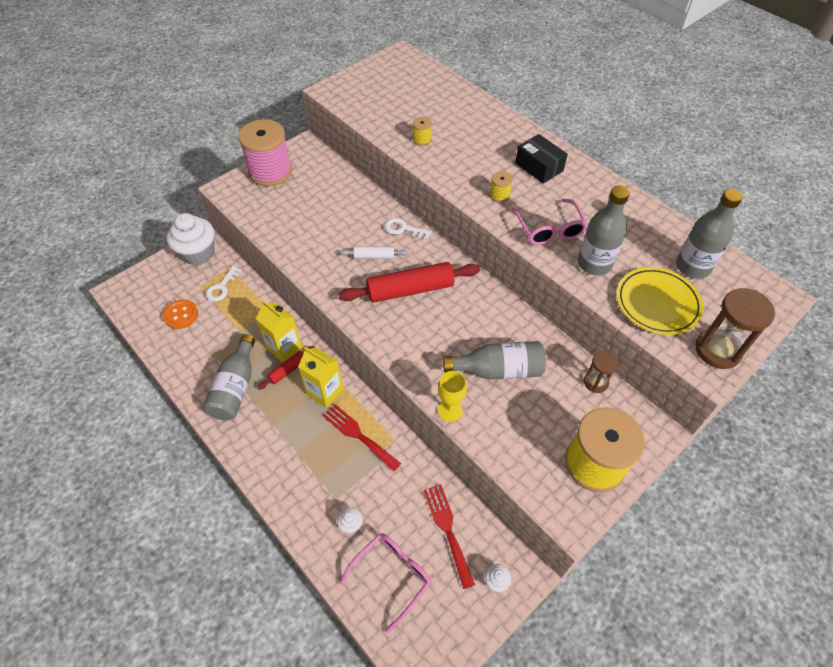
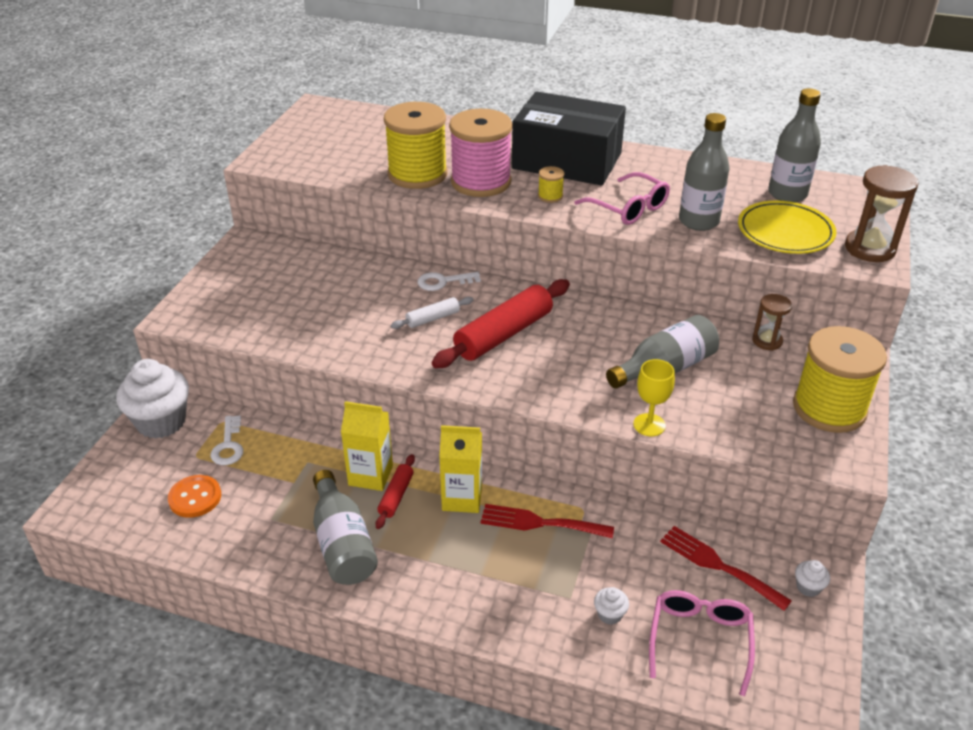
camera: 30 degrees left, 15 degrees down
pink spool [238,119,292,186] -> pink spool moved to [449,109,512,197]
yellow spool [413,117,432,146] -> yellow spool [384,102,448,189], size x2.46
black box [515,134,568,184] -> black box [512,91,626,186], size x1.98

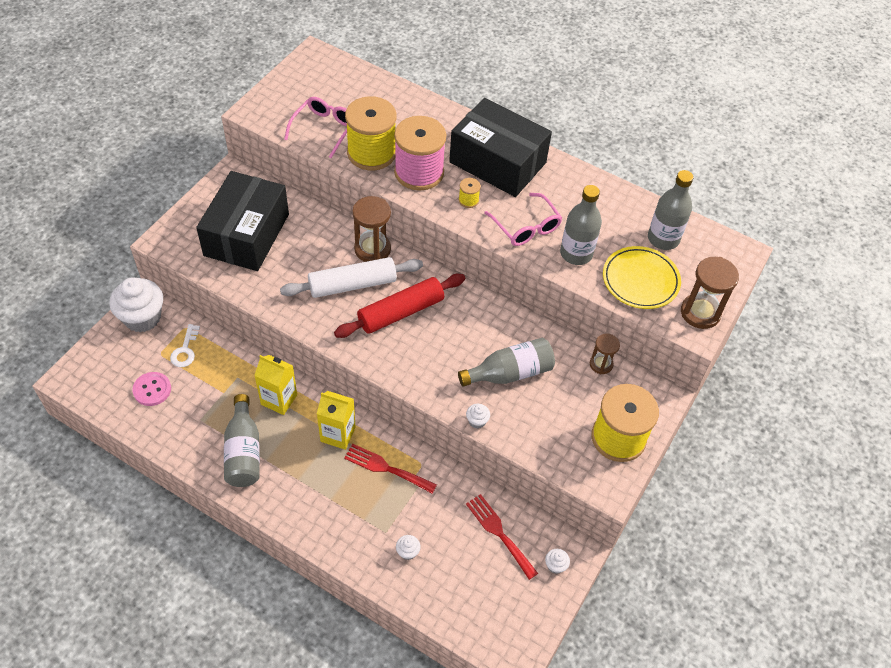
camera: 10 degrees right, 15 degrees up
orange button [168,475,221,518] -> pink button [132,372,171,406]
red rolling pin [375,454,415,529] -> none
white rolling pin [391,297,474,329] -> white rolling pin [280,257,423,298], size x2.01
white key [418,272,481,291] -> brown hourglass [352,196,391,262]
yellow goblet [633,359,675,436] -> white cupcake [466,404,490,429]
pink glasses [649,590,755,696] -> pink glasses moved to [284,97,347,158]
none -> black box [196,171,289,271]

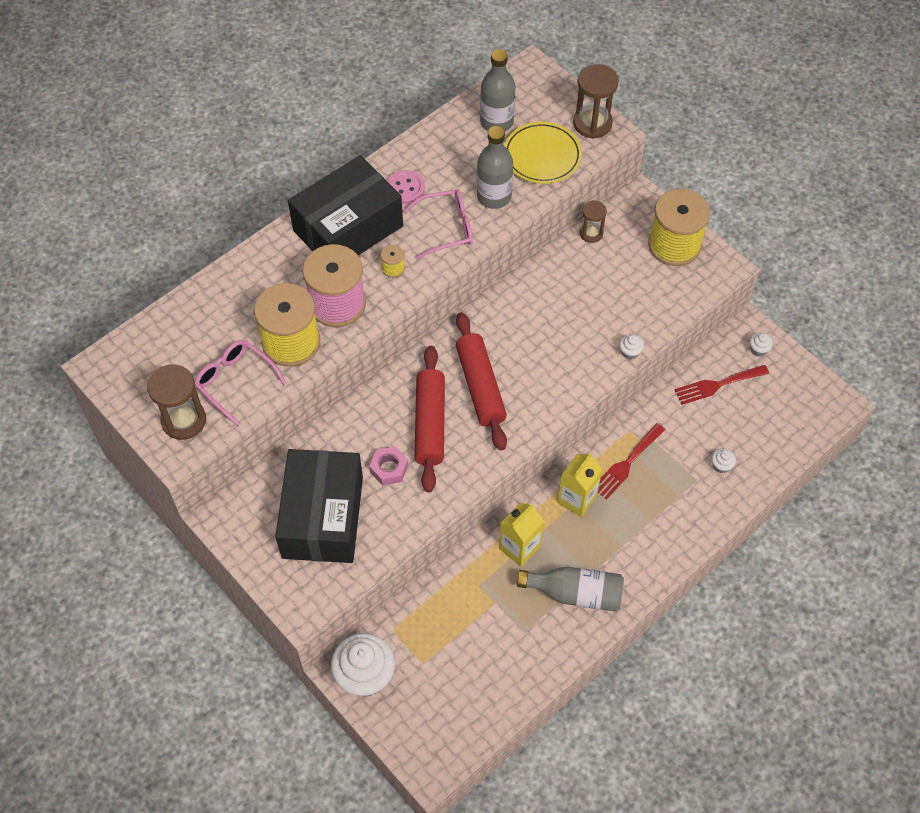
camera: 70 degrees left, 5 degrees up
pink button [132,372,171,406] -> pink button moved to [386,170,425,204]
white key [170,324,200,367] -> none
black box [196,171,289,271] -> black box turned 60 degrees clockwise [275,449,363,563]
white rolling pin [280,257,423,298] -> red rolling pin [414,346,445,493]
brown hourglass [352,196,391,262] -> brown hourglass moved to [147,364,206,440]
grey bottle [458,338,555,387] -> none
none -> pink nut [369,447,408,486]

